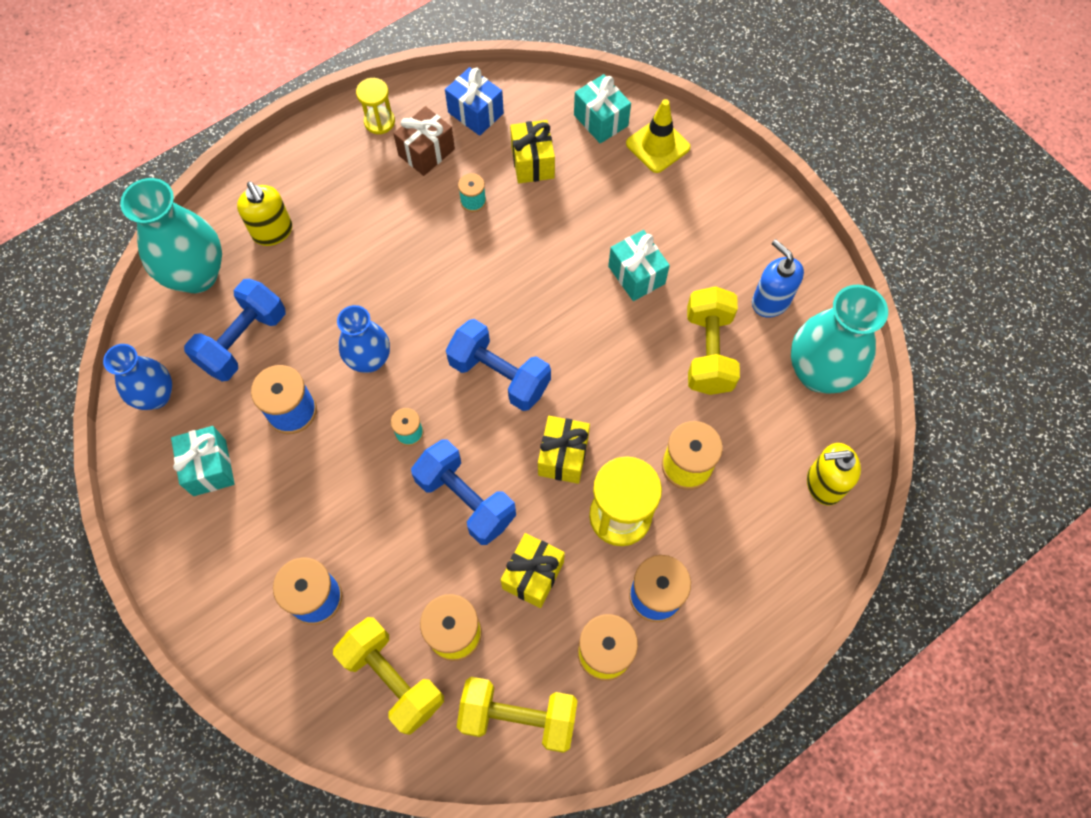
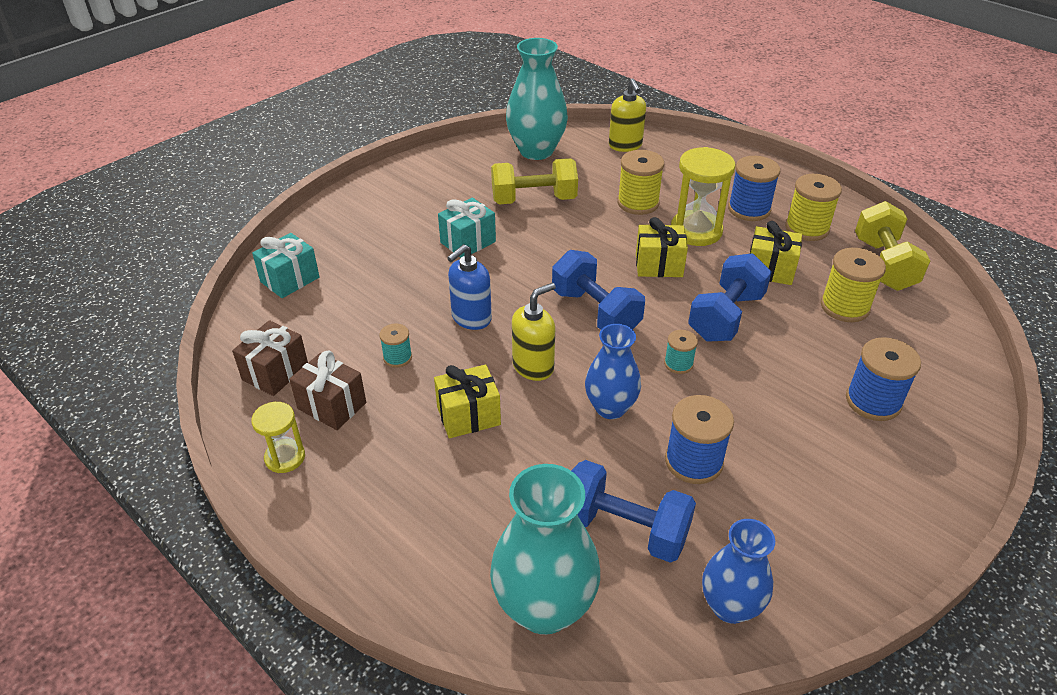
camera: 100 degrees left, 25 degrees down
turquoise gift [171,426,235,496] -> none
yellow soap dispenser [237,182,292,246] -> yellow soap dispenser moved to [512,283,556,381]
yellow dumbbell [333,617,444,735] -> none
blue gift [445,67,504,136] -> brown gift [232,320,308,396]
blue dumbbell [446,319,551,411] -> blue dumbbell turned 60 degrees counterclockwise [552,250,645,330]
yellow gift [510,120,555,183] -> yellow gift moved to [434,364,501,438]
yellow traffic cone [626,99,691,173] -> none
blue soap dispenser [752,239,804,318] -> blue soap dispenser moved to [447,244,492,330]

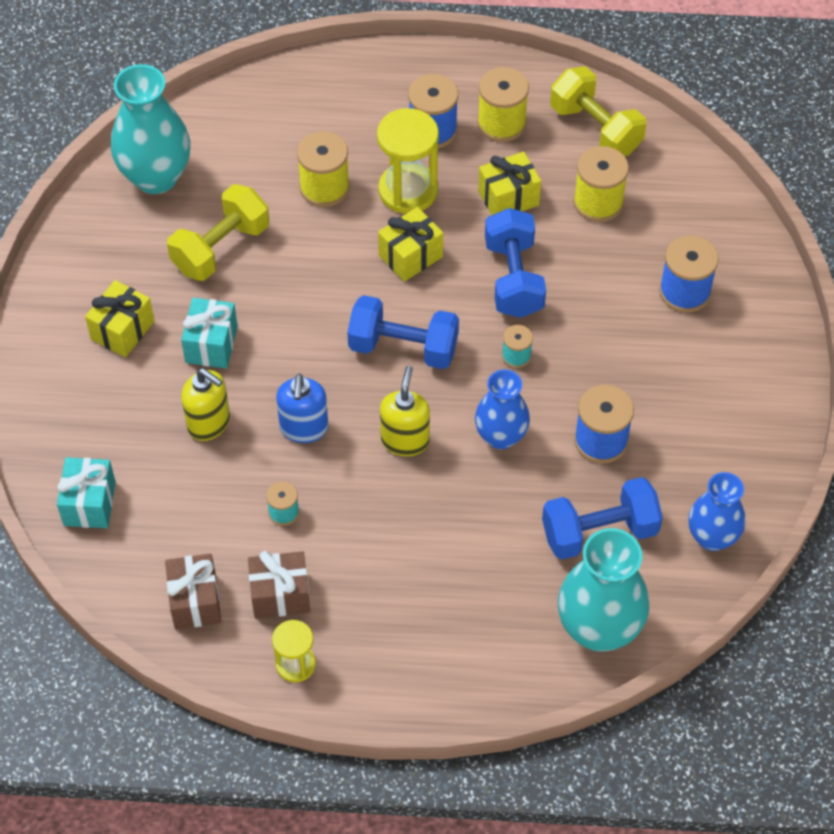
camera: 40 degrees left, 15 degrees up
yellow gift [434,364,501,438] -> yellow gift moved to [85,280,154,357]
yellow soap dispenser [609,79,646,152] -> yellow soap dispenser moved to [181,368,230,441]

